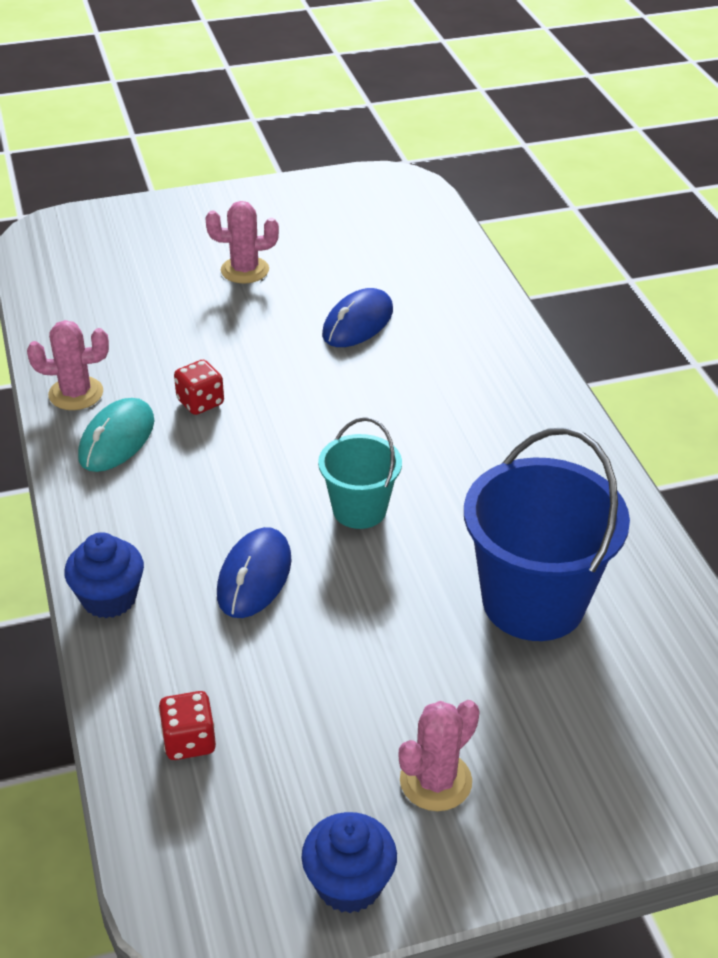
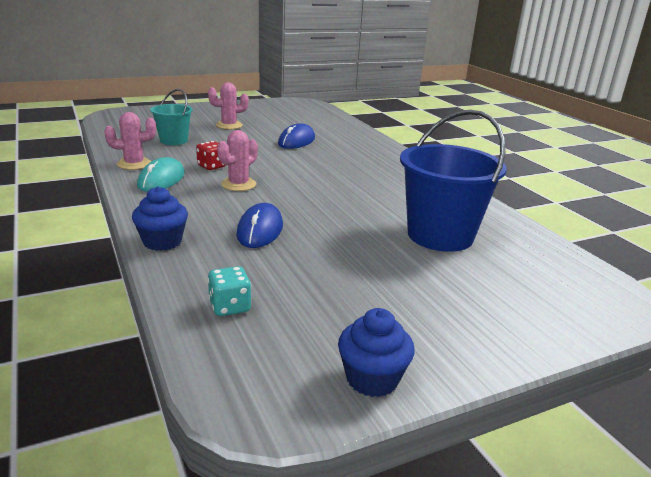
camera: 10 degrees left, 15 degrees down
red dice [158,691,216,760] -> turquoise dice [208,266,251,316]
turquoise bucket [318,417,402,529] -> turquoise bucket moved to [150,89,193,145]
pink cactus [398,700,480,811] -> pink cactus moved to [217,130,258,191]

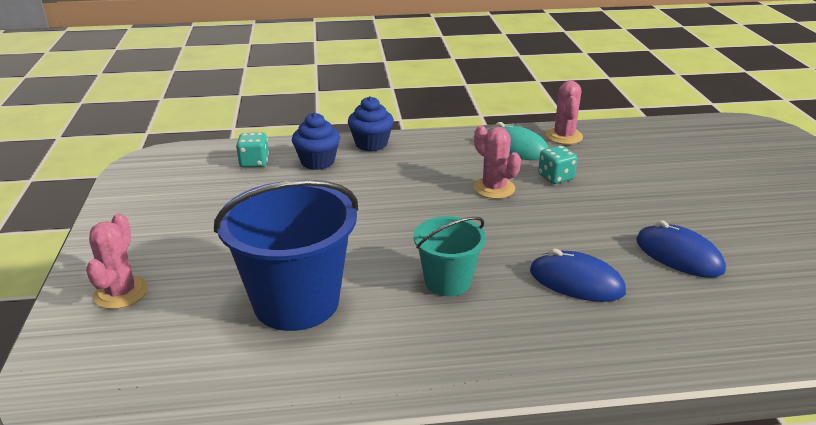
camera: 110 degrees right, 5 degrees up
turquoise bucket [150,89,193,145] -> turquoise bucket moved to [414,216,486,296]
red dice [196,141,226,170] -> turquoise dice [538,145,577,184]
pink cactus [208,83,249,129] -> pink cactus moved to [86,213,148,309]
blue mouse [236,203,283,248] -> blue mouse moved to [530,249,626,302]
blue cupcake [338,308,415,397] -> blue cupcake moved to [292,113,340,170]

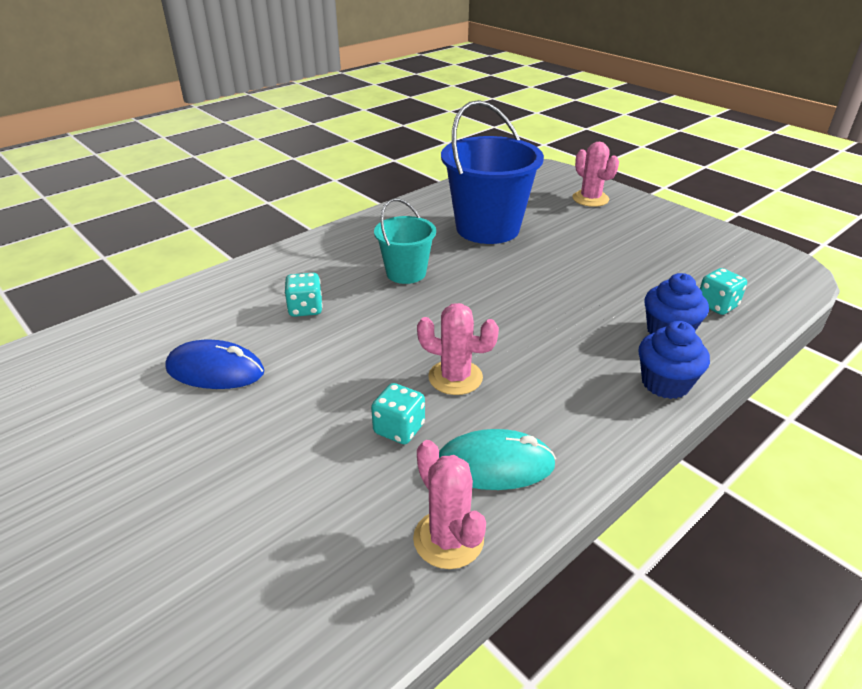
camera: 145 degrees right, 5 degrees up
blue mouse [530,249,626,302] -> turquoise dice [284,273,323,317]

